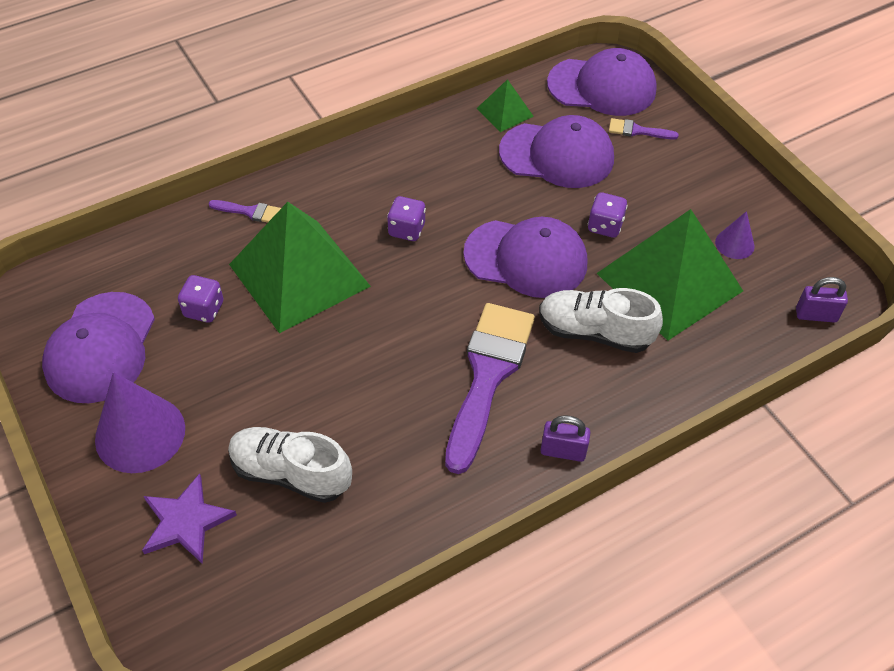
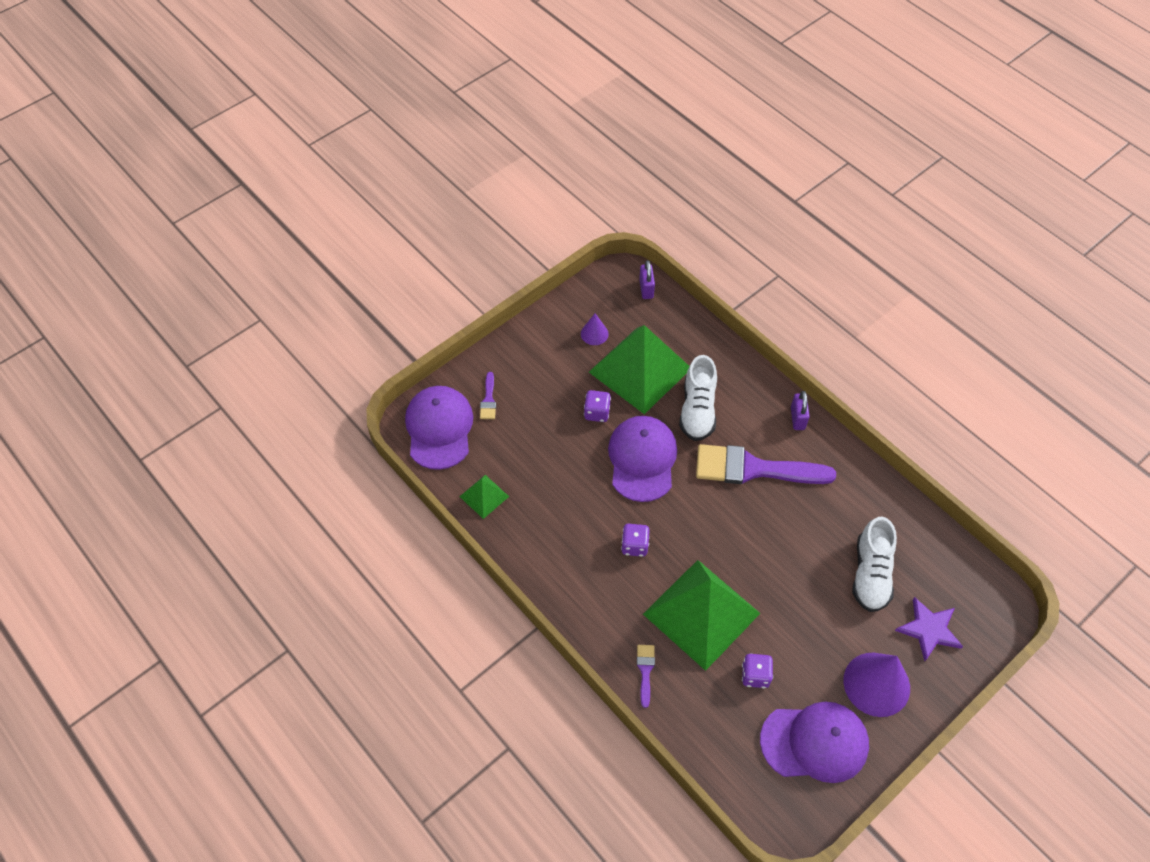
camera: 100 degrees left, 5 degrees up
purple cap [499,115,614,188] -> none

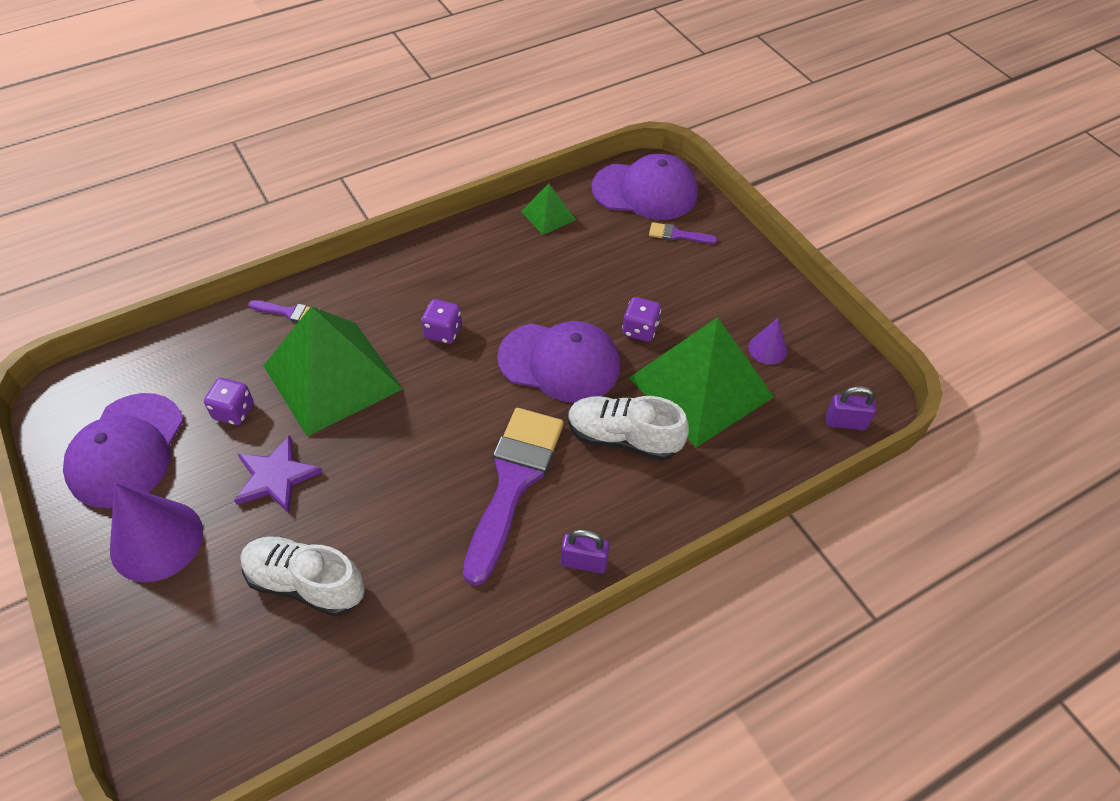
camera: 100 degrees right, 5 degrees down
purple star [895,597,963,661] -> purple star moved to [234,435,322,513]

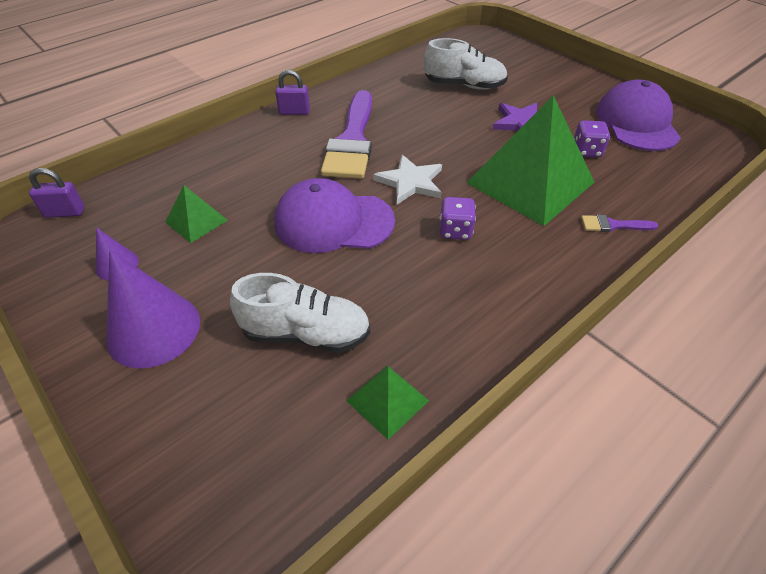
camera: 170 degrees right, 5 degrees down
purple cone [110,483,203,582] -> purple cone moved to [106,250,200,369]
white shoe [568,396,689,461] -> white shoe moved to [230,273,370,353]
purple cap [592,153,698,220] -> none
purple dice [622,297,661,342] -> none
green pyramid [629,317,774,448] -> green pyramid [165,185,228,243], size x0.45
purple brush [649,222,717,244] -> none
none -> white star [373,155,442,204]

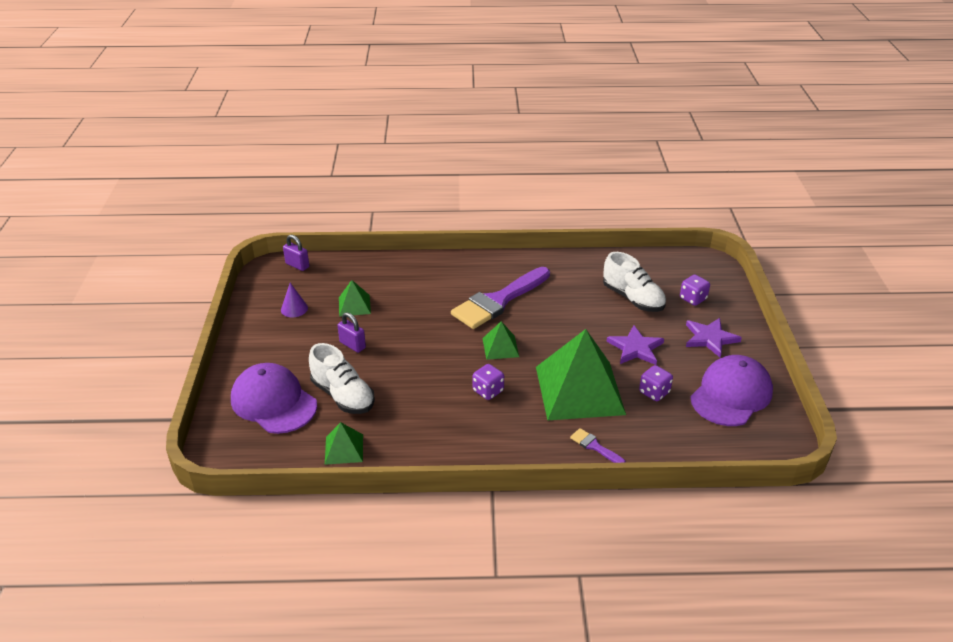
camera: 40 degrees right, 10 degrees down
purple cone [106,250,200,369] -> none
purple cap [274,178,395,253] -> purple cap moved to [231,363,317,434]
purple padlock [275,70,310,115] -> purple padlock moved to [337,312,366,353]
white star [373,155,442,204] -> green pyramid [483,321,519,360]
none -> purple dice [680,275,710,306]
none -> purple star [686,318,742,358]

